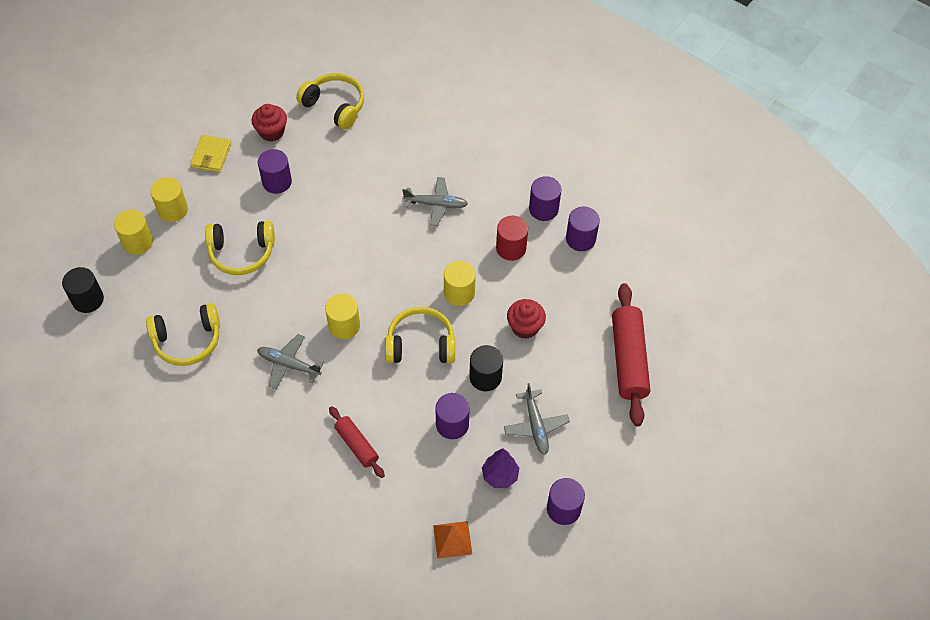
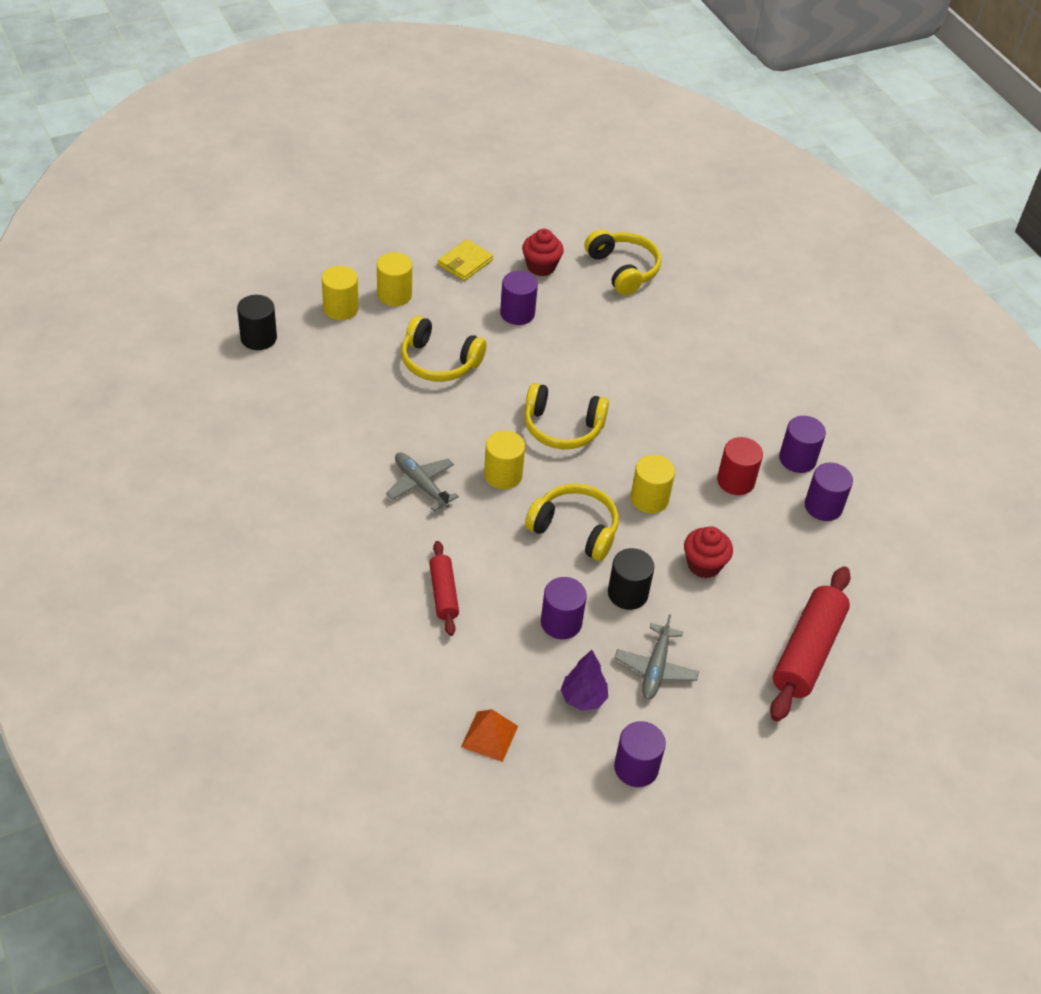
camera: 25 degrees right, 10 degrees down
yellow headphones [146,303,220,366] -> yellow headphones moved to [525,383,609,449]
grey plane [402,177,468,226] -> none

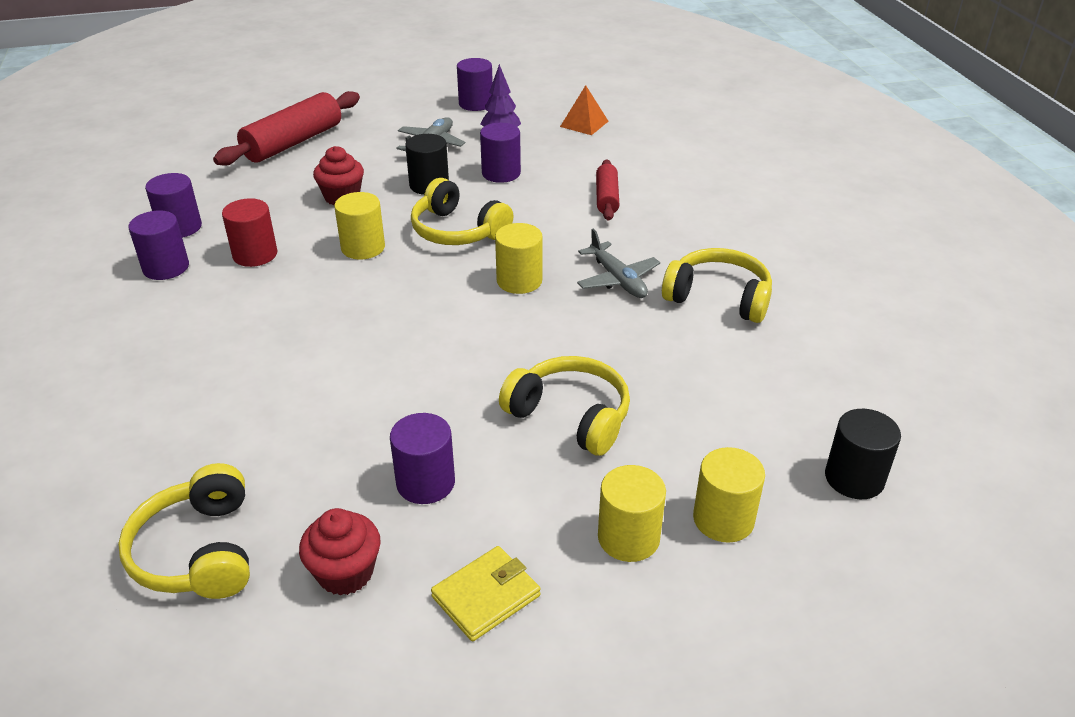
camera: 165 degrees left, 10 degrees down
yellow headphones [525,383,609,449] -> yellow headphones moved to [662,248,772,323]

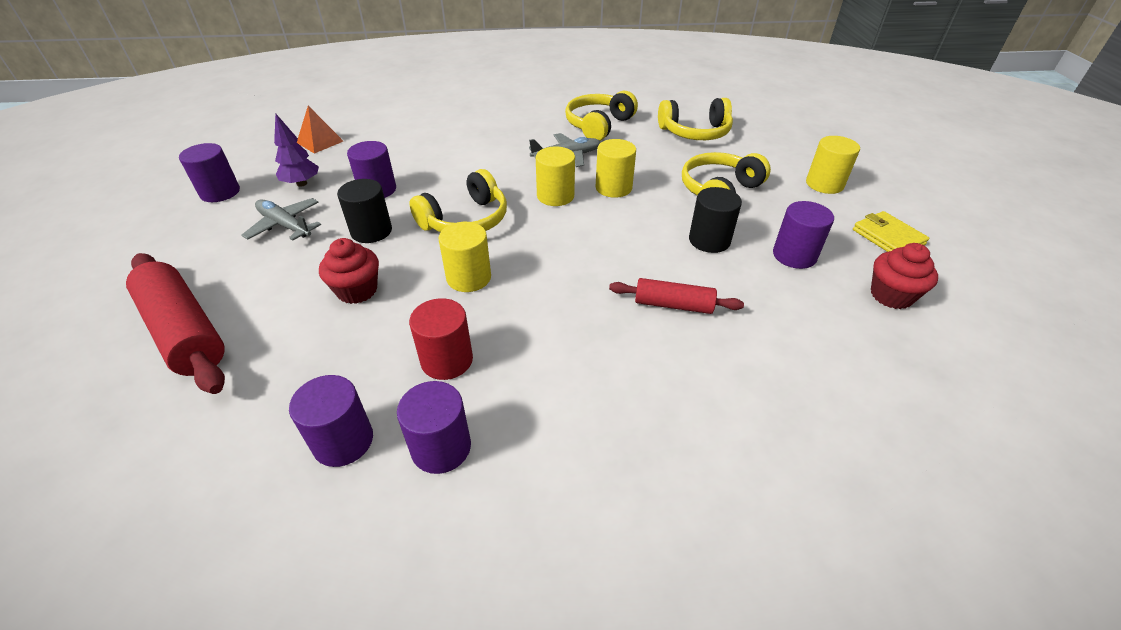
camera: 80 degrees left, 5 degrees up
yellow headphones [118,463,250,599] -> yellow headphones moved to [658,98,733,140]
red rolling pin [596,160,619,221] -> red rolling pin moved to [609,278,744,314]
yellow cylinder [693,447,765,543] -> yellow cylinder moved to [596,139,636,198]
black cylinder [825,409,901,499] -> black cylinder moved to [689,187,742,253]

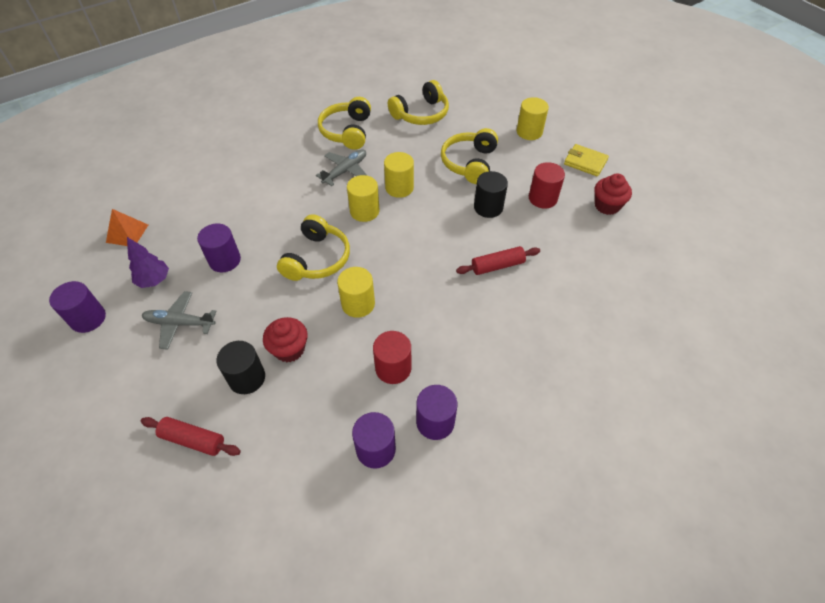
camera: 30 degrees left, 10 degrees up
red rolling pin [126,253,225,394] -> red rolling pin [141,417,241,456], size x0.57
black cylinder [337,179,392,243] -> black cylinder moved to [216,341,265,394]
purple cylinder [773,201,834,269] -> red cylinder [529,162,565,208]

